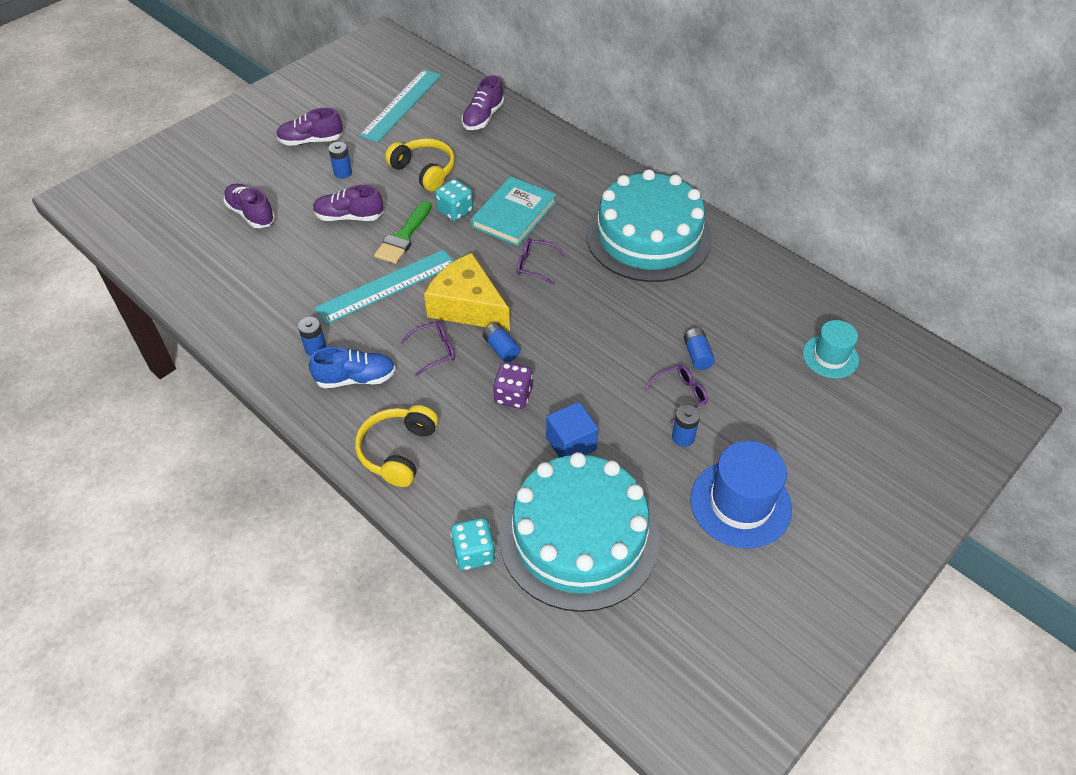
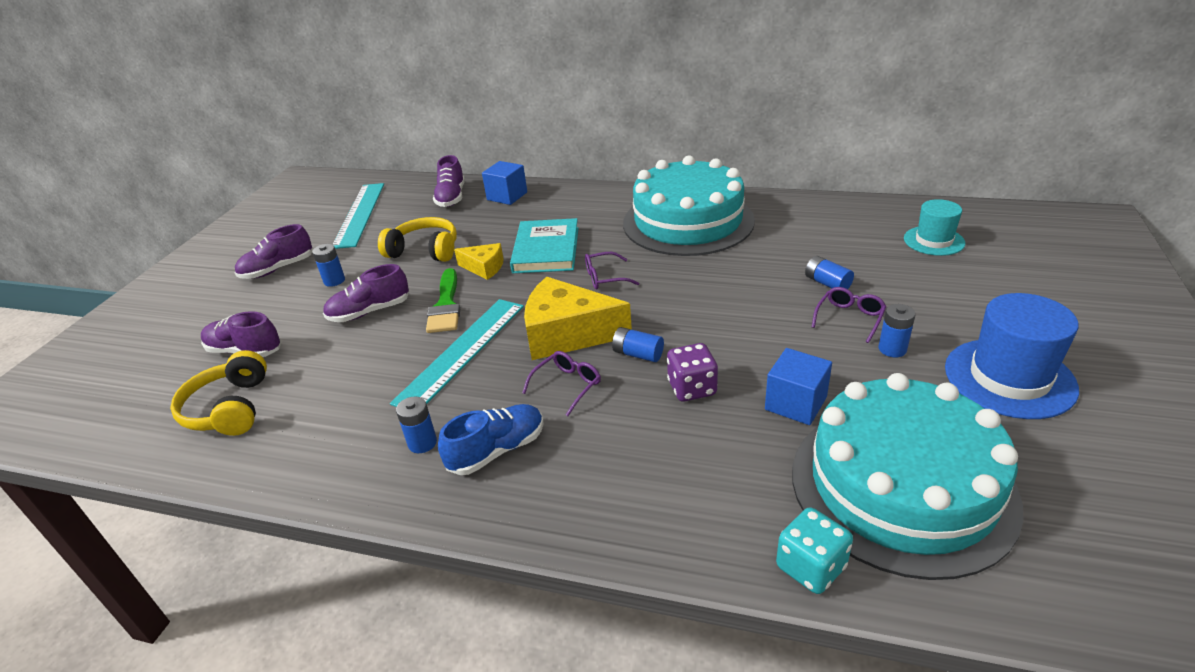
camera: 25 degrees left, 15 degrees down
yellow headphones [355,405,438,487] -> yellow headphones moved to [170,350,267,436]
turquoise dice [435,179,473,221] -> yellow cheese [454,243,504,280]
none -> blue cube [482,161,527,205]

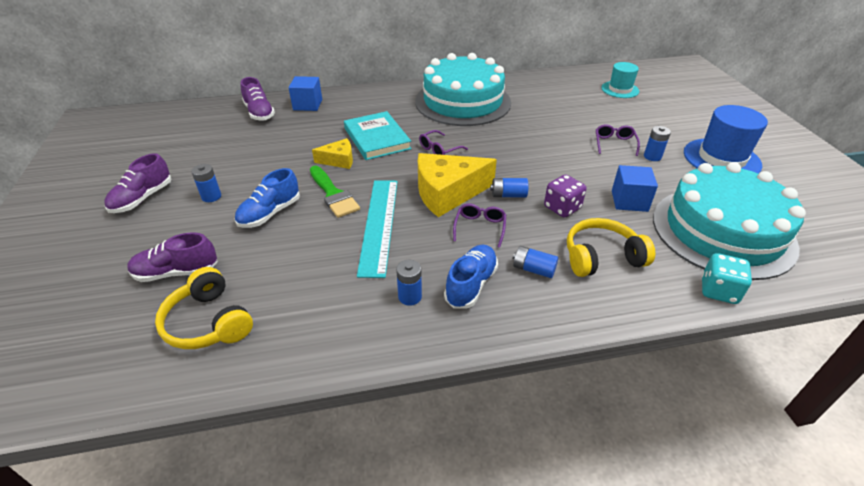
camera: 30 degrees left, 5 degrees up
purple shoe [323,264,409,322] -> blue shoe [235,168,300,228]
turquoise ruler [333,183,384,249] -> none
yellow headphones [378,217,457,262] -> yellow headphones moved to [567,218,655,277]
blue battery [805,256,854,289] -> blue battery moved to [513,246,558,278]

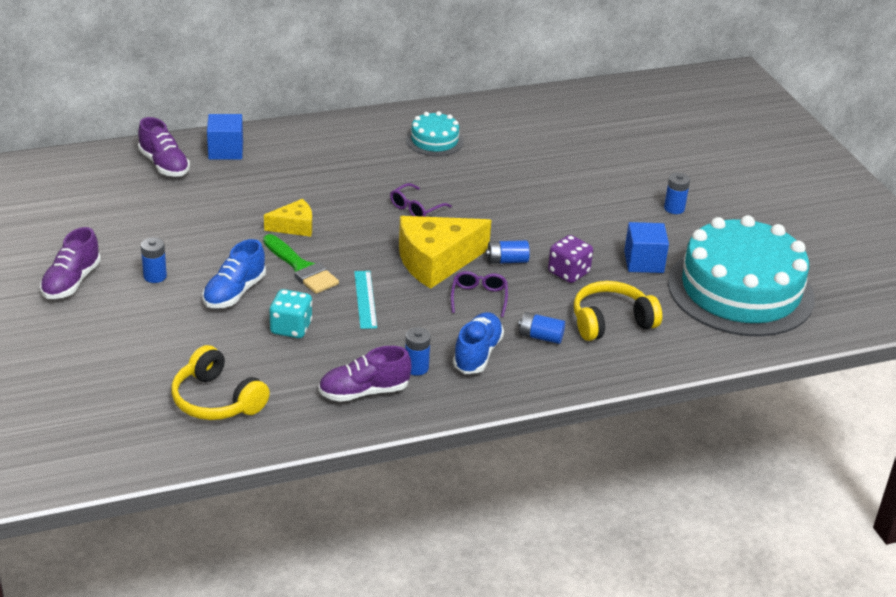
camera: 10 degrees left, 5 degrees down
purple shoe [127,232,218,282] -> purple shoe moved to [319,346,411,402]
turquoise book [344,111,412,160] -> none
turquoise ruler [357,180,398,278] -> turquoise ruler [354,271,377,329], size x0.56
turquoise cake [415,53,511,126] -> turquoise cake [406,111,464,156], size x0.45
purple glasses [596,124,640,156] -> none
turquoise hat [601,62,639,98] -> none
blue hat [684,105,768,174] -> none
turquoise dice [702,253,752,304] -> turquoise dice moved to [269,289,312,338]

